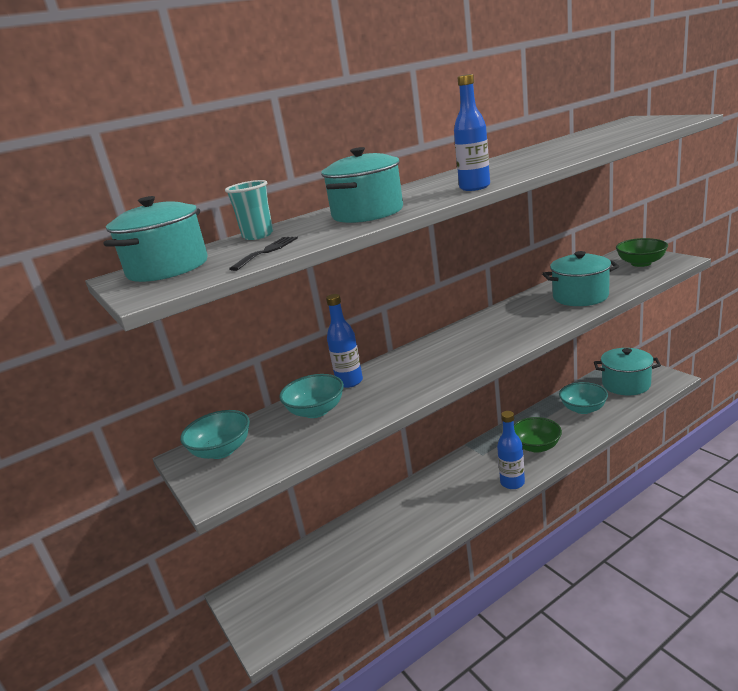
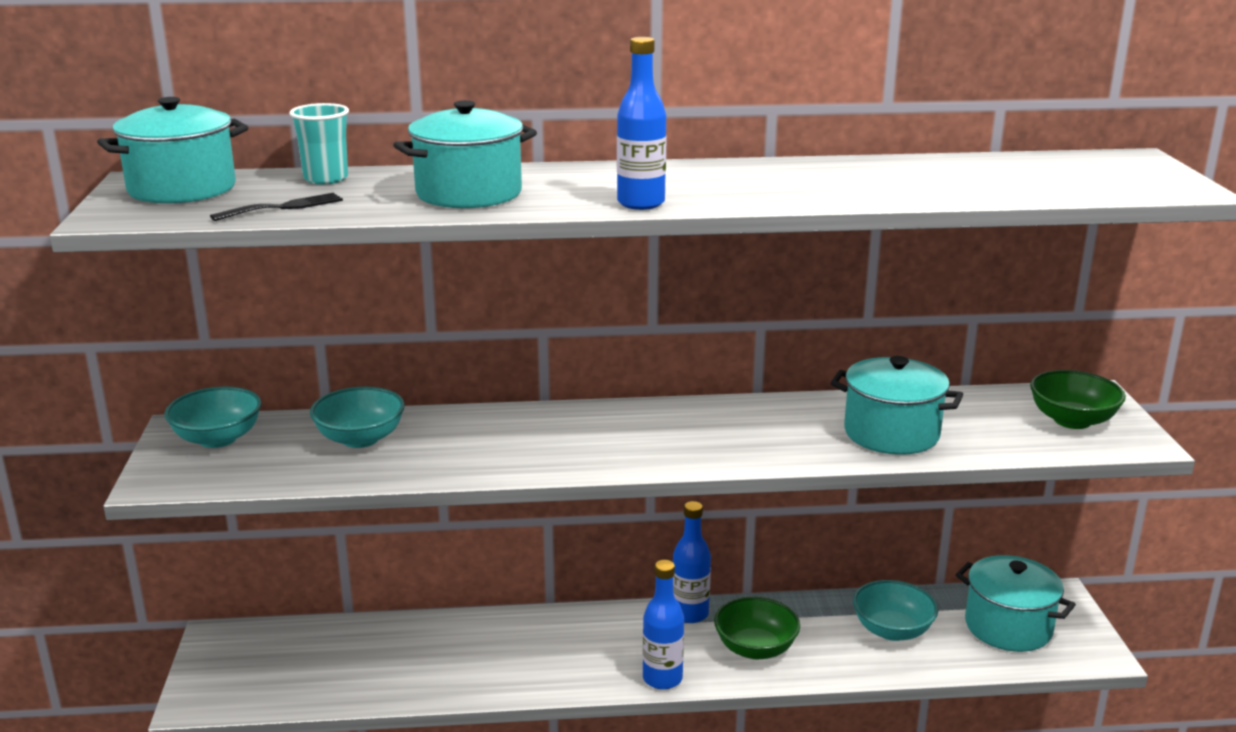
camera: 25 degrees right, 0 degrees up
blue bottle [326,294,363,388] -> blue bottle moved to [673,501,711,623]

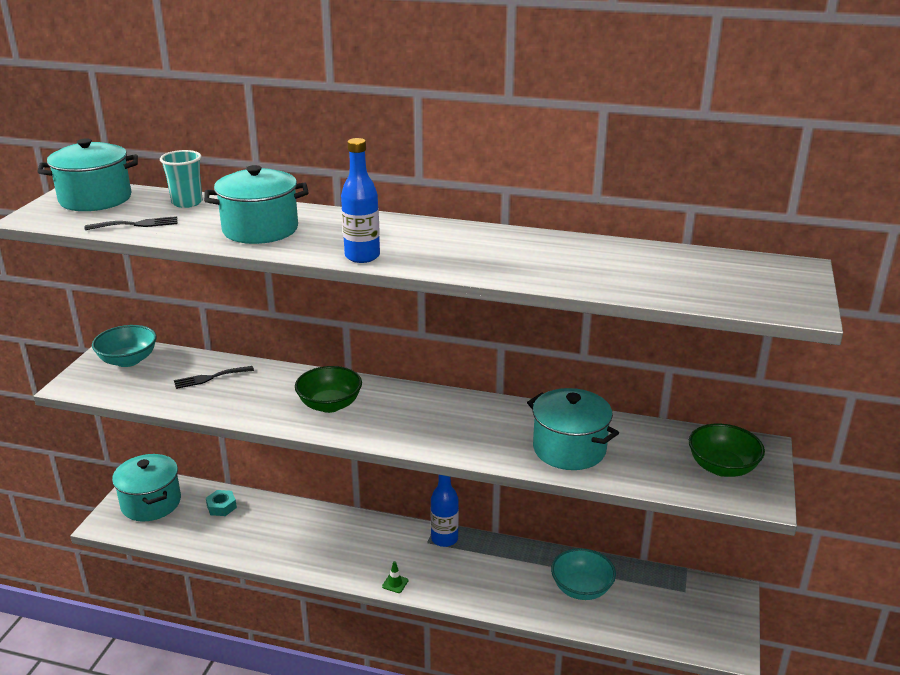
camera: 20 degrees right, 5 degrees up
turquoise bowl [310,387,405,448] -> black fork [174,366,254,389]
blue bottle [643,560,684,690] -> green traffic cone [382,561,408,593]
green bowl [714,597,800,659] -> green bowl moved to [295,366,362,413]
turquoise pot [955,555,1076,652] -> turquoise pot moved to [112,454,181,521]
none -> turquoise nut [206,490,237,516]

